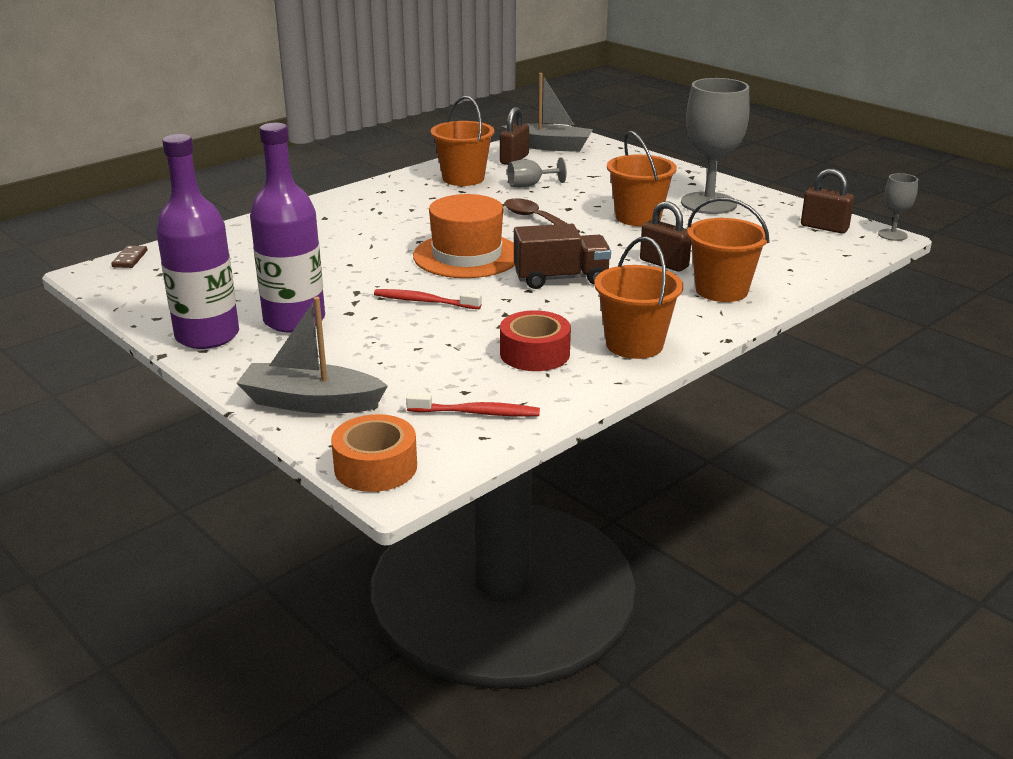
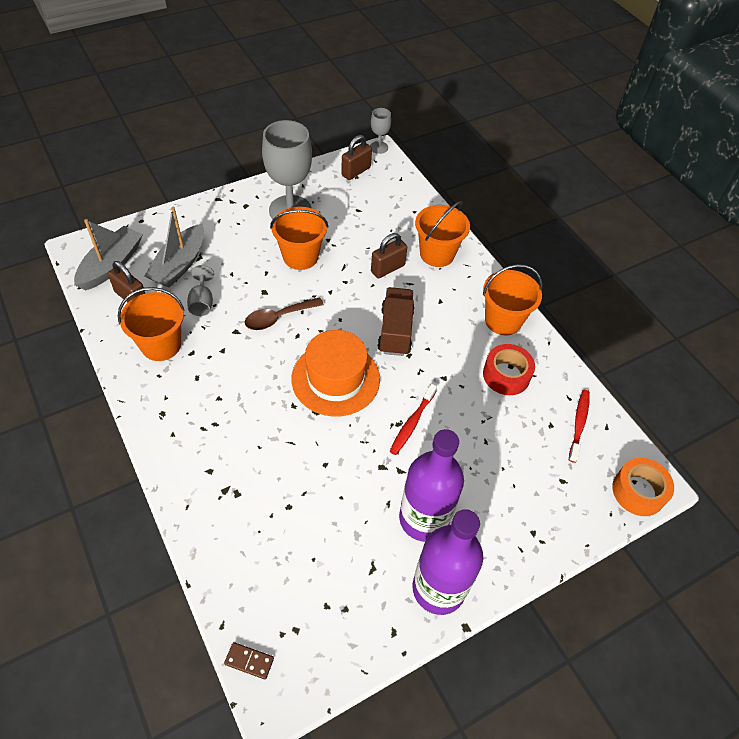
camera: 80 degrees left, 25 degrees up
grey boat [237,297,388,414] -> grey boat moved to [145,207,204,288]

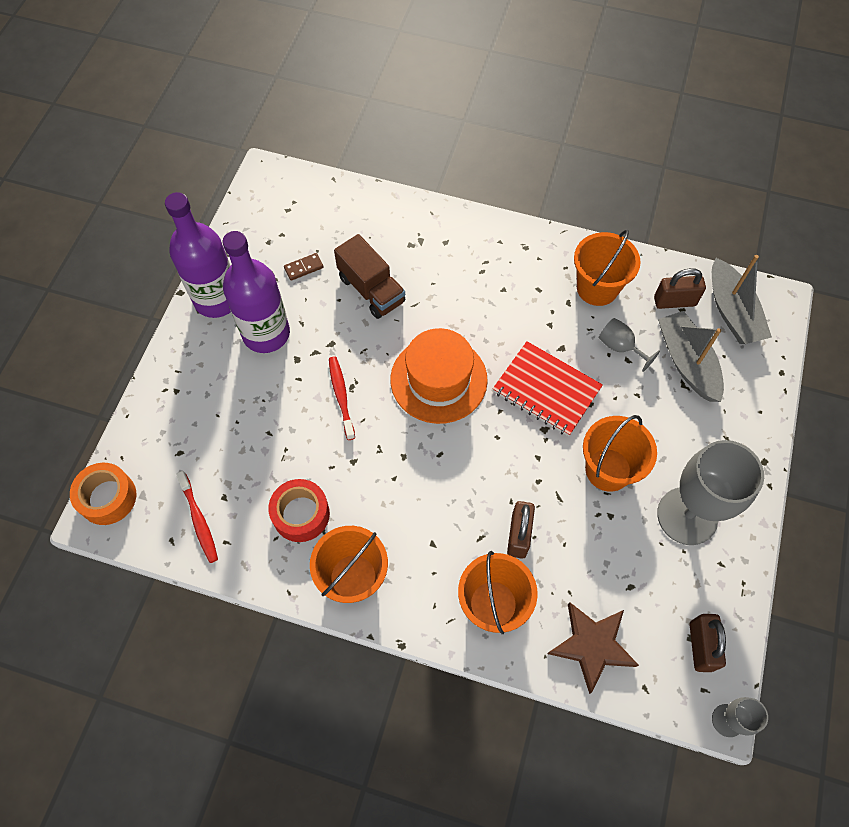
camera: 140 degrees right, 10 degrees up
brown domino [224,642,274,680] -> brown domino moved to [284,253,324,281]
brown spoon [245,297,324,330] -> red notebook [493,341,603,436]
brown truck [378,287,415,356] -> brown truck moved to [334,234,405,319]
none -> brown star [547,602,639,694]

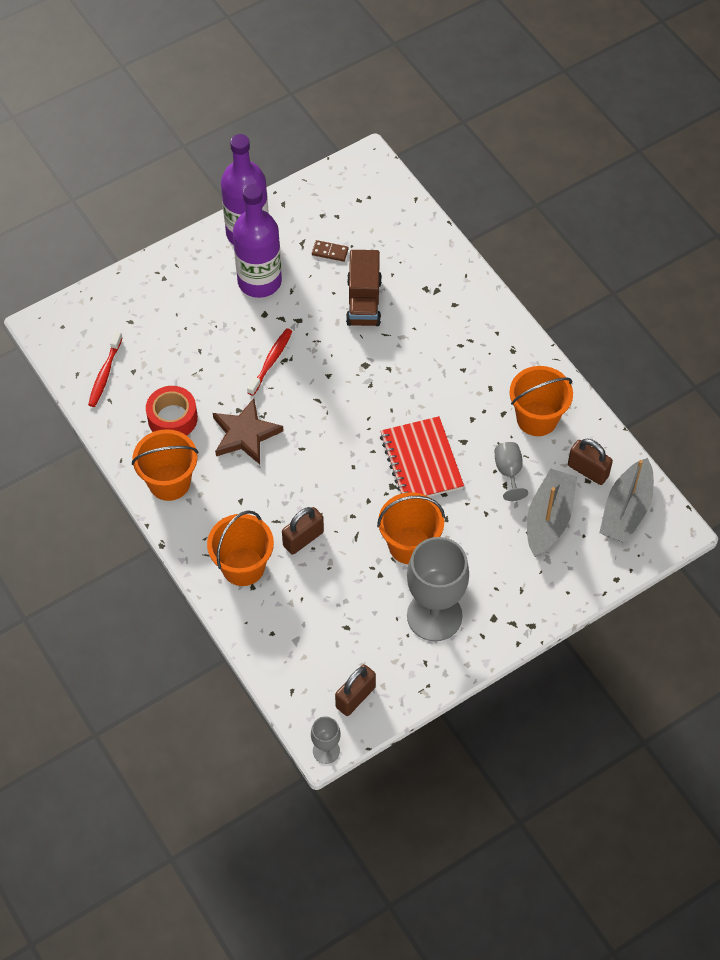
camera: 40 degrees right, 5 degrees down
orange tape [70,463,136,525] -> none
orange hat [390,328,488,424] -> none
brown star [547,602,639,694] -> brown star moved to [213,398,283,464]

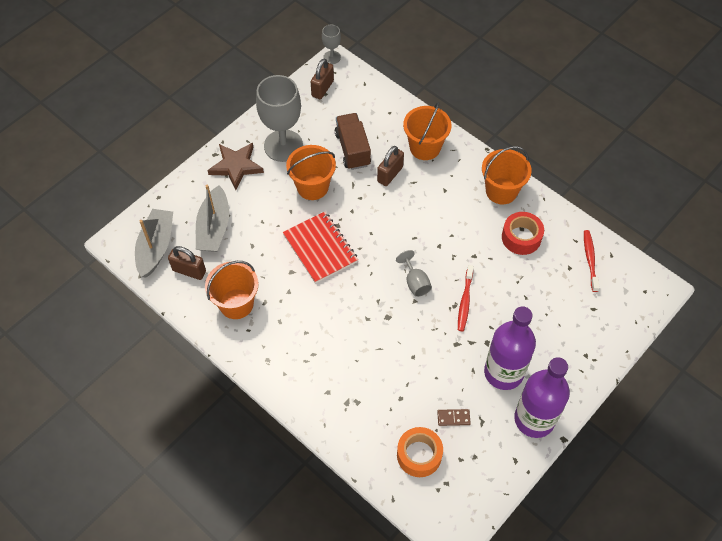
camera: 165 degrees right, 0 degrees up
brown star [213,398,283,464] -> brown star moved to [207,143,264,190]
brown truck [346,250,382,326] -> brown truck moved to [335,113,371,170]
grey goblet [495,442,528,501] -> grey goblet moved to [396,250,432,297]
none -> orange tape [397,427,443,477]

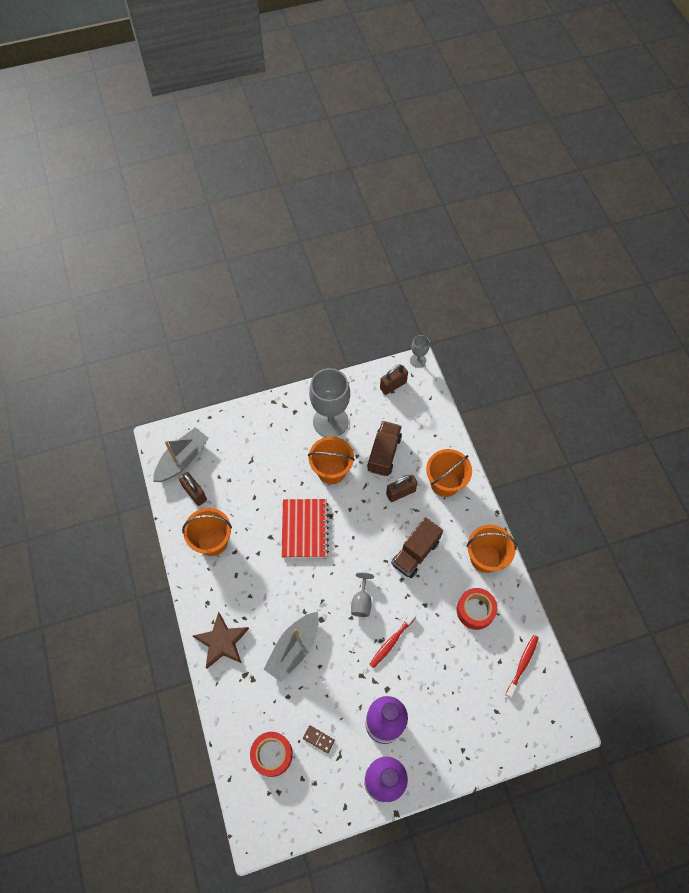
camera: 30 degrees right, 5 degrees up
grey boat [196,184,229,252] -> grey boat moved to [264,612,319,682]
brown star [207,143,264,190] -> brown star moved to [193,612,249,669]
orange tape [397,427,443,477] -> red tape [250,732,293,777]
none -> brown truck [391,517,443,578]

